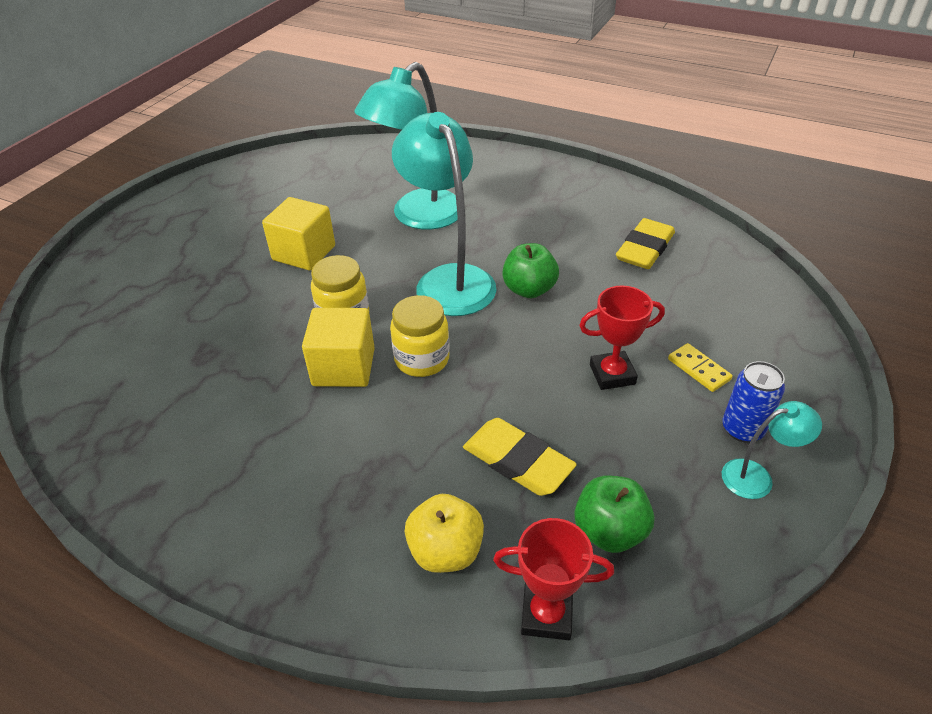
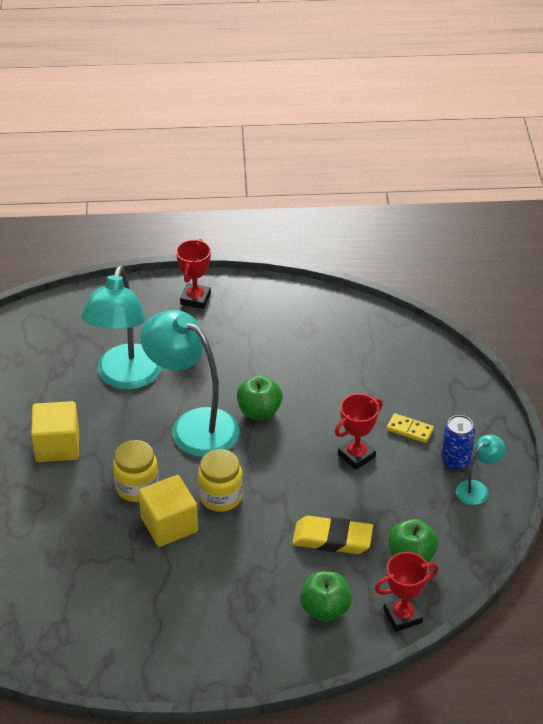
camera: 30 degrees left, 0 degrees up
yellow apple [405,494,484,573] -> green apple [300,571,352,622]
yellow eraser [616,218,675,269] -> none
none -> red trophy [176,239,211,309]

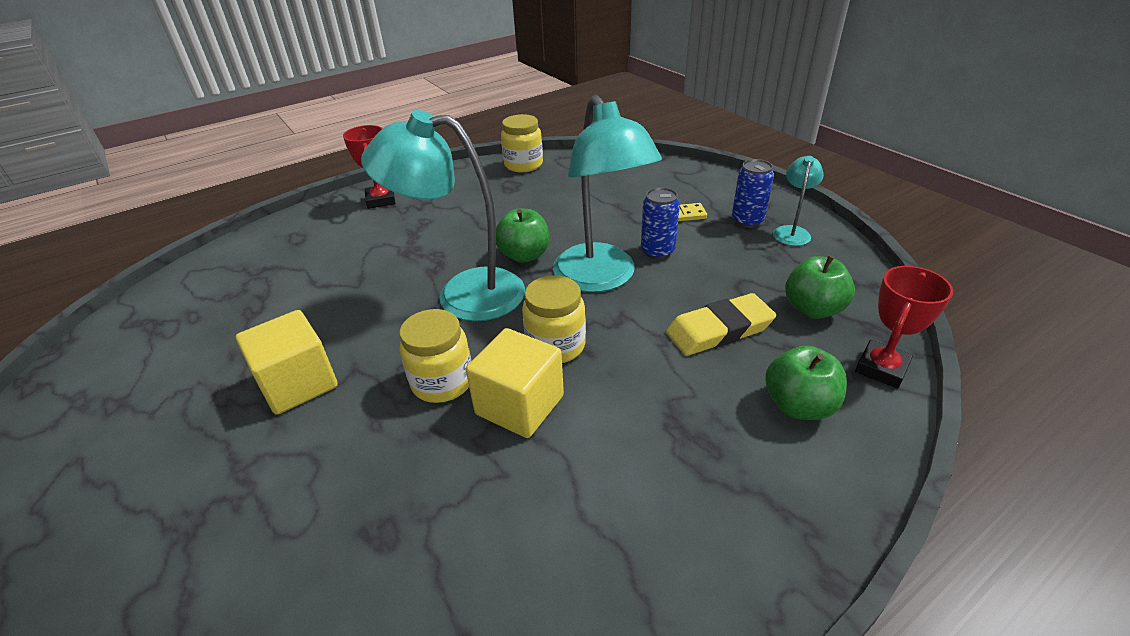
camera: 30 degrees left, 5 degrees down
turquoise lamp [81,266,162,390] -> turquoise lamp moved to [553,95,662,292]
red trophy [335,394,383,470] -> blue can [641,187,680,259]
none -> yellow jar [501,114,543,172]

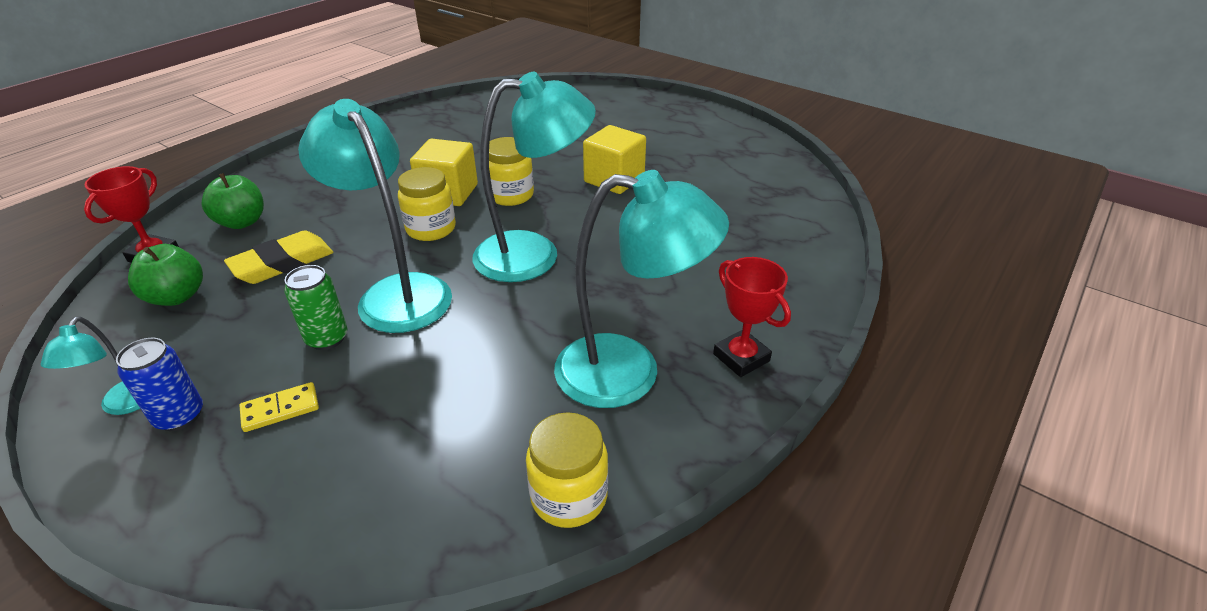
camera: 160 degrees right, 0 degrees up
green apple [496,209,549,263] -> none
blue can [641,187,680,259] -> green can [284,265,347,350]
none -> turquoise lamp [554,170,729,408]

